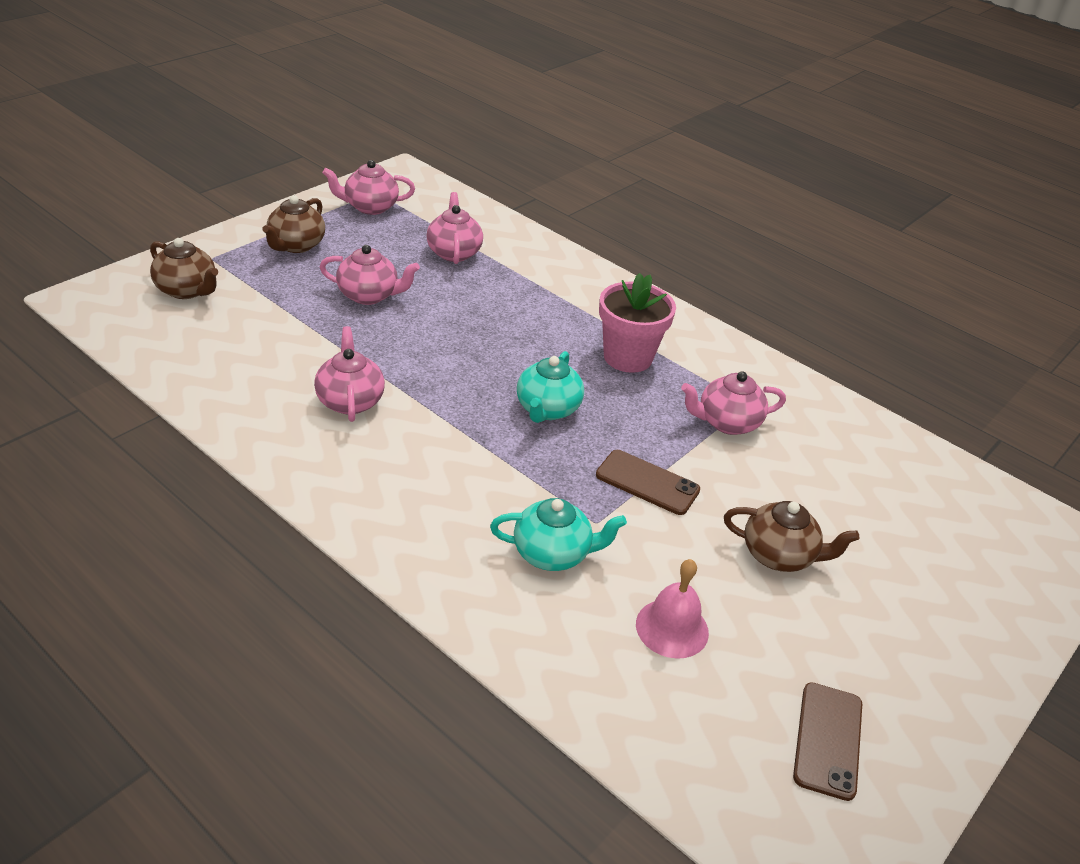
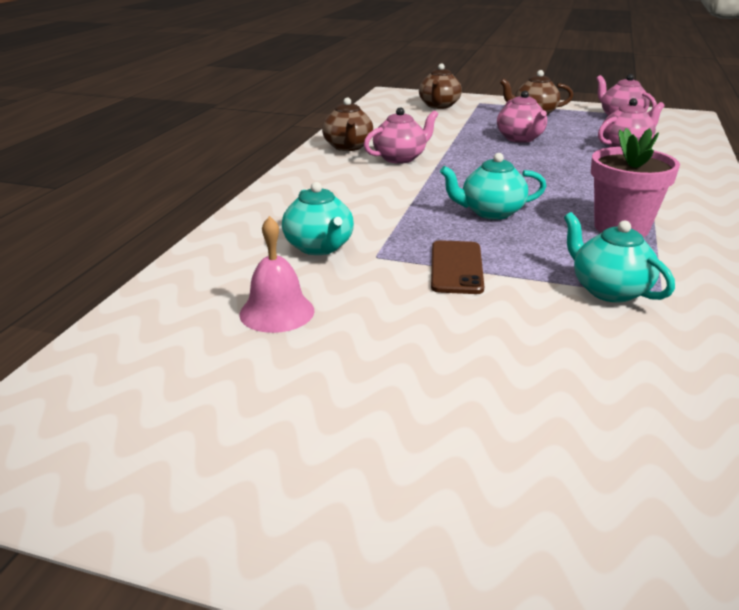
camera: 70 degrees right, 10 degrees down
pink teapot [681,371,786,435] -> turquoise teapot [564,212,675,303]
brown teapot [724,501,860,572] -> brown teapot moved to [322,97,373,151]
brown phone [793,682,862,801] -> none

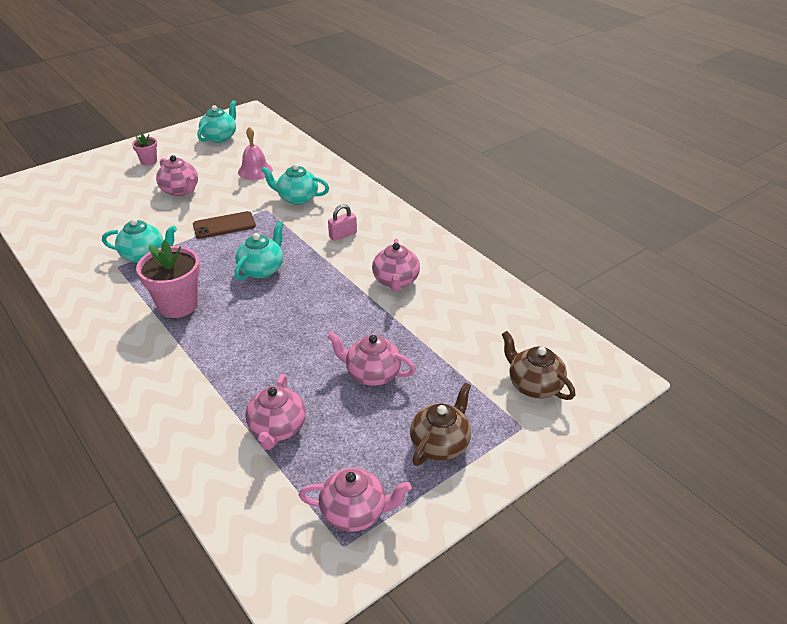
camera: 125 degrees right, 10 degrees up
brown teapot [322,97,373,151] -> none
brown phone [431,240,484,294] -> brown phone turned 60 degrees counterclockwise [193,211,256,239]
none -> pink flower pot [132,133,157,165]
none -> pink teapot [156,155,198,196]
none -> turquoise teapot [197,100,237,143]
none -> pink padlock [328,204,357,241]

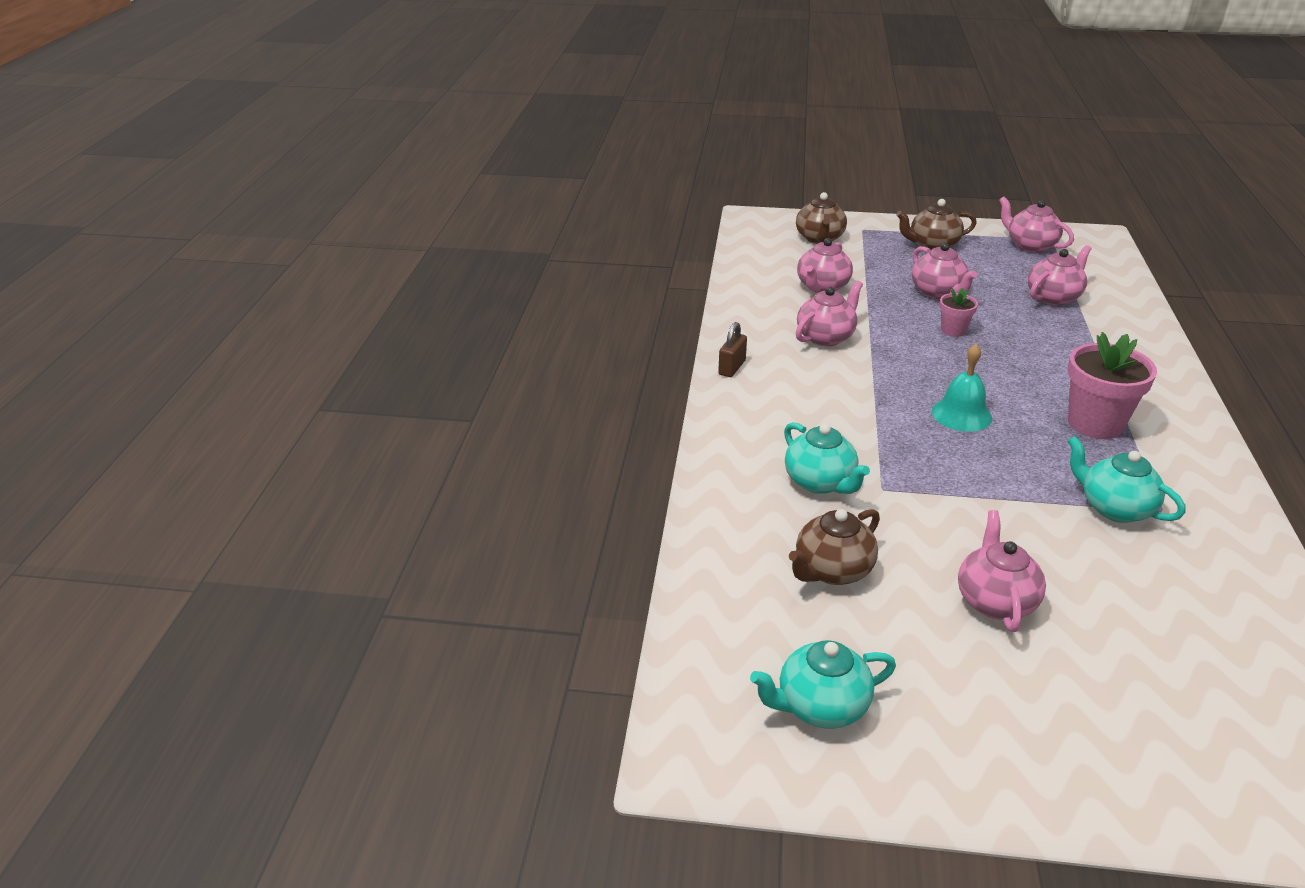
camera: 135 degrees left, 5 degrees down
pink flower pot [132,133,157,165] -> pink flower pot moved to [940,288,978,337]
brown phone [193,211,256,239] -> none
turquoise teapot [234,221,283,280] -> turquoise bell [932,344,992,432]
pink bell [238,127,273,180] -> brown teapot [789,509,880,585]
pink padlock [328,204,357,241] -> none
none -> brown padlock [718,322,747,377]
none -> pink teapot [797,238,853,293]

